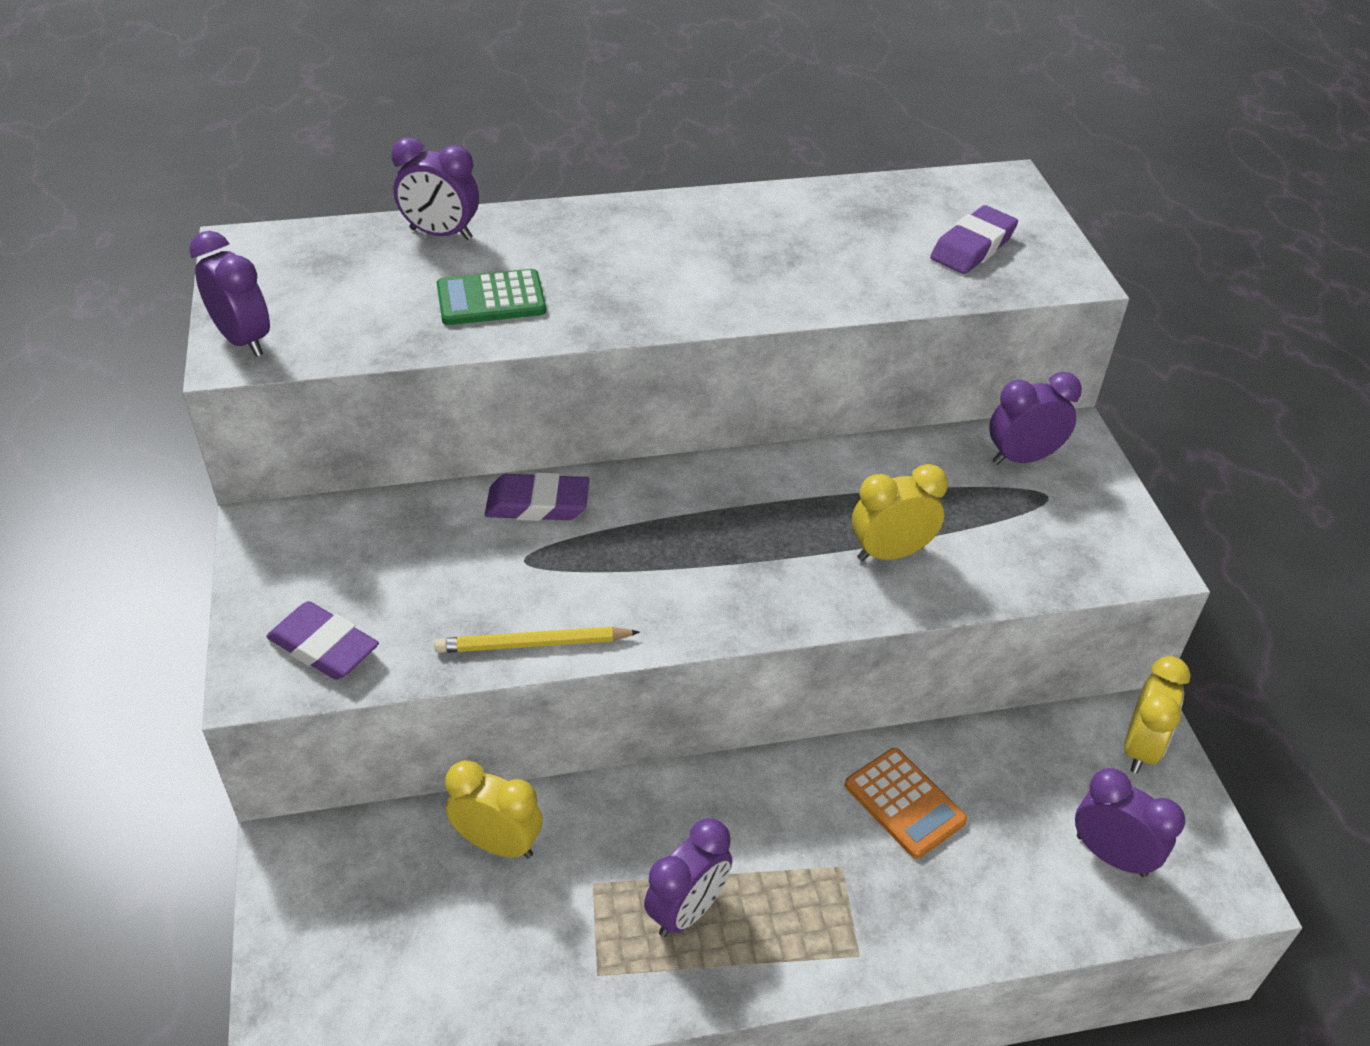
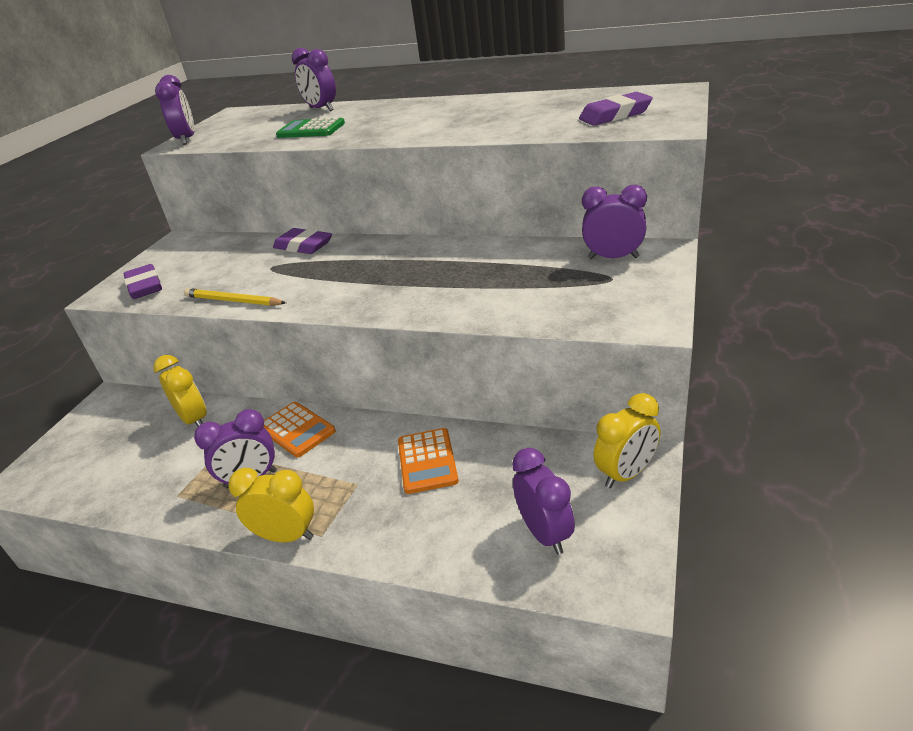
camera: 35 degrees right, 10 degrees down
yellow clock [852,464,948,561] -> yellow clock moved to [228,468,314,542]
none -> orange calculator [264,402,336,457]

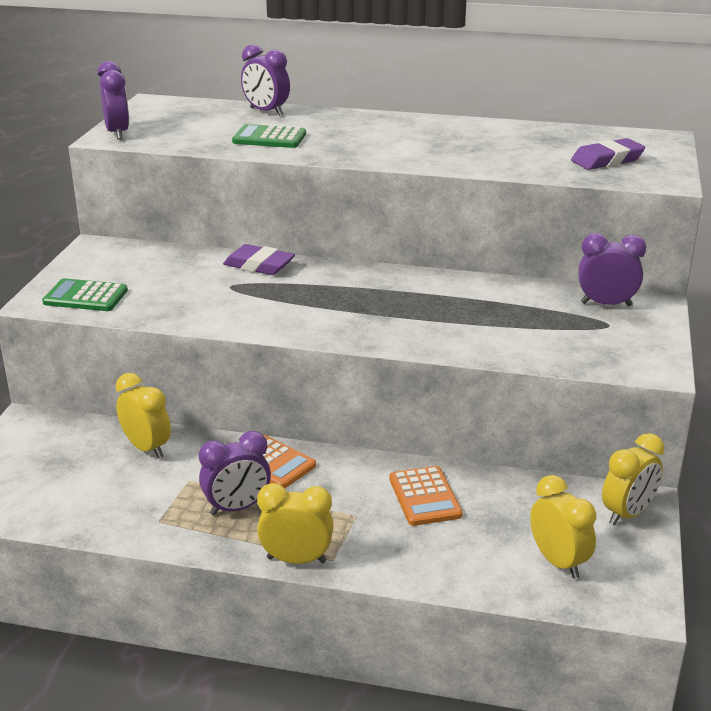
camera: 10 degrees left, 5 degrees down
purple eraser [124,264,162,299] -> green calculator [42,278,128,311]
yellow pencil [184,288,286,306] -> none
purple clock [512,448,575,555] -> yellow clock [530,475,596,579]

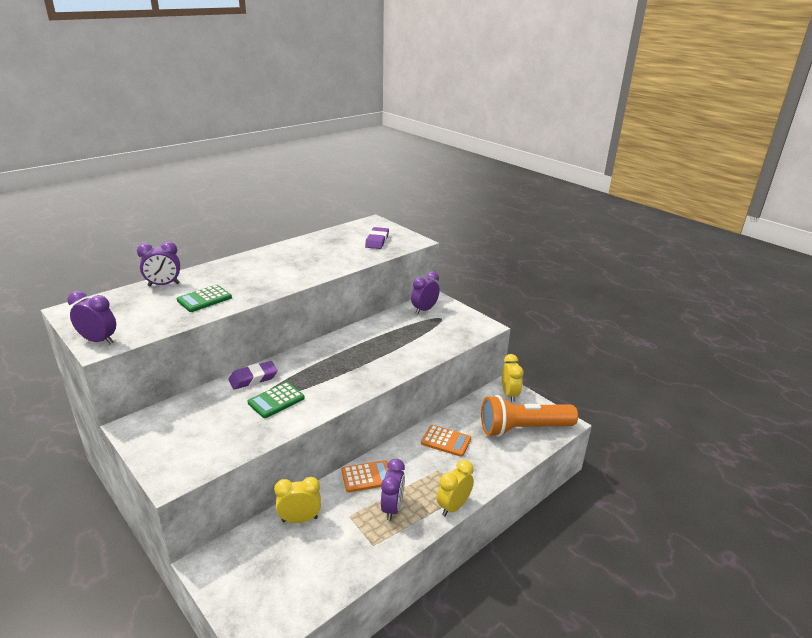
camera: 55 degrees left, 0 degrees up
green calculator [42,278,128,311] -> green calculator moved to [247,382,305,418]
yellow clock [530,475,596,579] -> orange flashlight [481,395,578,437]

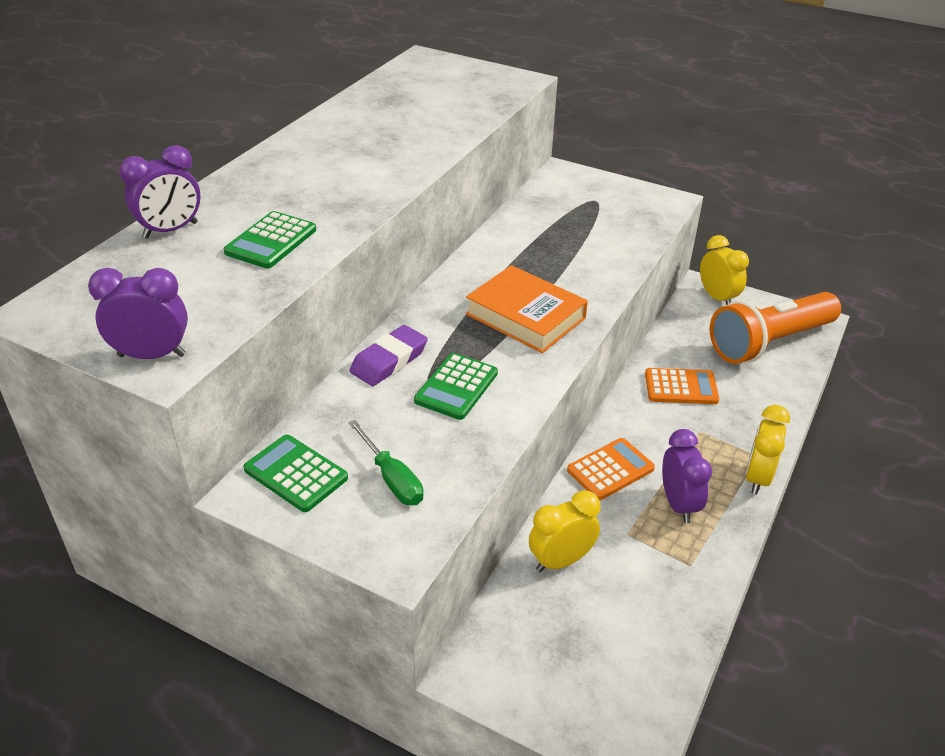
camera: 20 degrees left, 10 degrees up
purple eraser [365,227,389,249] -> none
purple clock [411,271,440,314] -> none
none -> green calculator [243,435,348,512]
none -> green screwdriver [348,420,424,505]
none -> orange book [466,265,588,353]

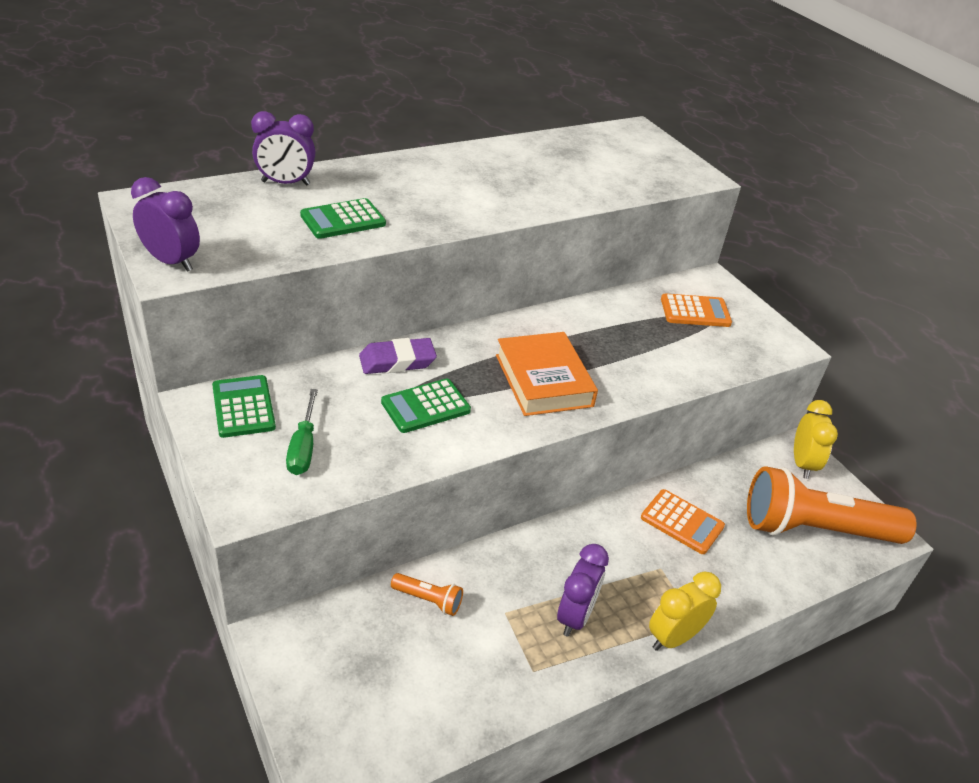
camera: 30 degrees right, 0 degrees up
yellow clock [529,490,600,572] -> orange flashlight [391,573,463,616]
orange calculator [567,438,655,500] -> orange calculator moved to [661,293,732,327]

